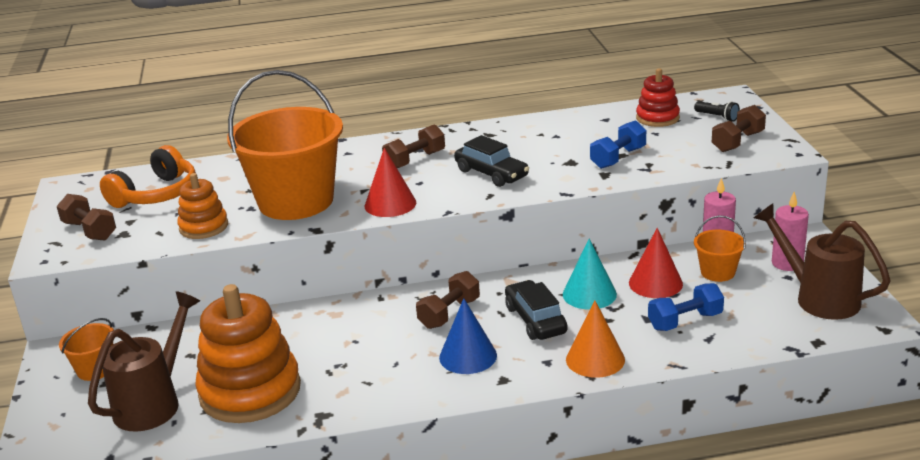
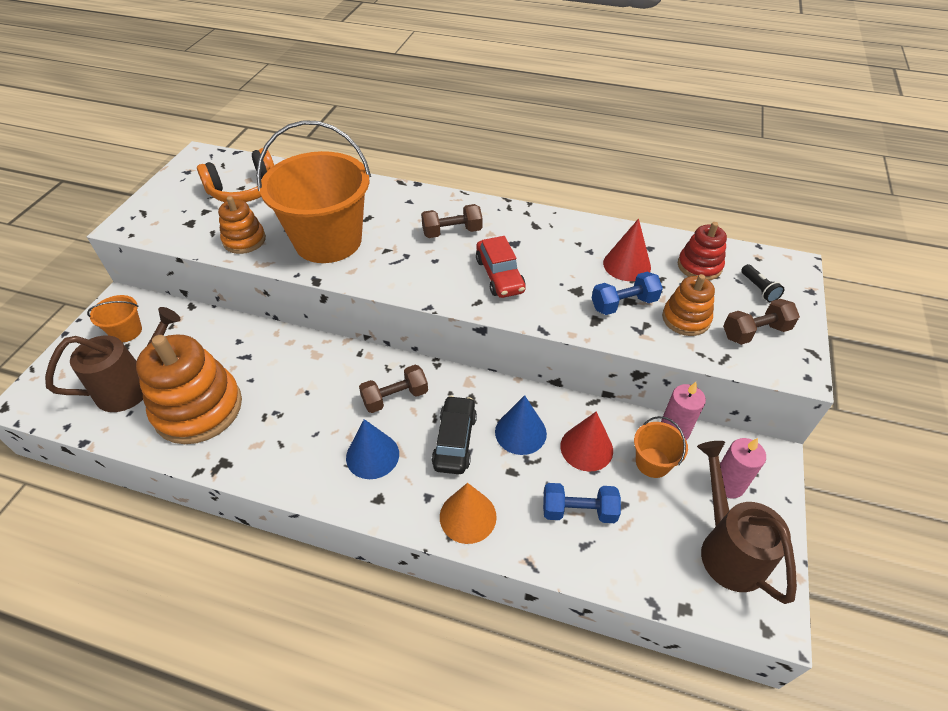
camera: 25 degrees right, 20 degrees up
brown dumbbell [57,194,116,241] -> none
red cone [365,148,416,217] -> red cone moved to [603,219,651,281]
black car [454,135,529,187] -> red car [476,236,526,298]
turquoise cone [563,239,617,310] -> blue cone [495,395,547,455]
none -> orange stacking toy [662,274,715,336]

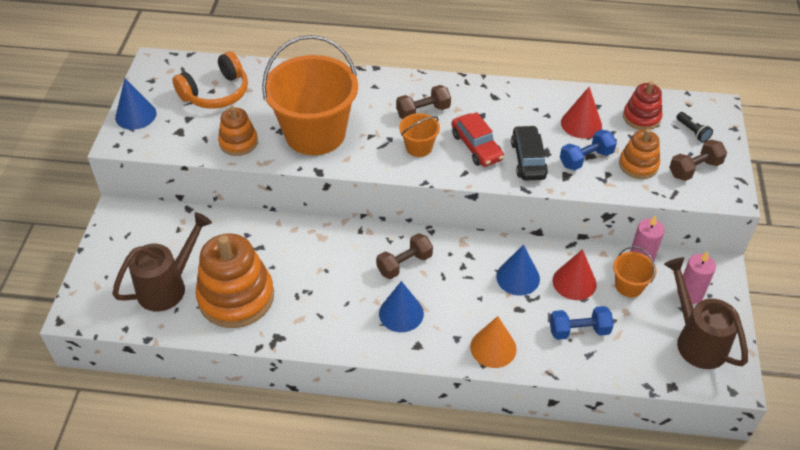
camera: 10 degrees left, 0 degrees up
orange bucket [87,295,142,342] -> orange bucket moved to [399,113,440,157]
black car [432,395,477,474] -> black car moved to [511,125,548,181]
none -> blue cone [115,78,157,130]

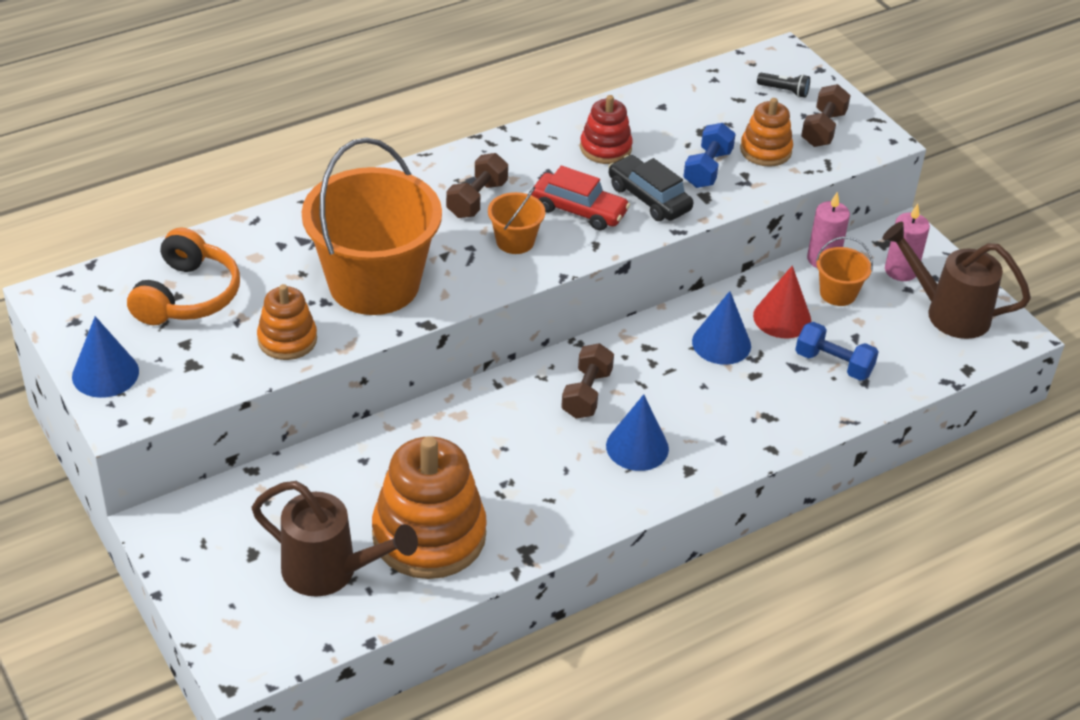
camera: 40 degrees left, 5 degrees down
brown watering can [112,212,212,311] -> brown watering can turned 105 degrees clockwise [251,481,418,597]
orange cone [470,316,517,368] -> none
blue dumbbell [550,306,614,340] -> blue dumbbell turned 75 degrees clockwise [795,322,879,381]
red cone [561,87,602,138] -> none
red stacking toy [623,81,662,130] -> red stacking toy moved to [580,95,633,164]

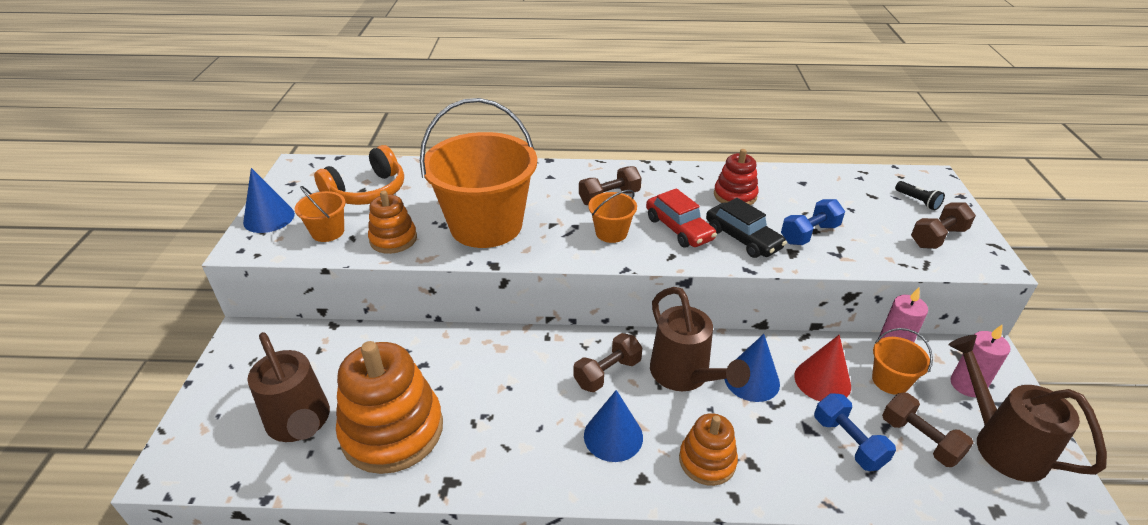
camera: 35 degrees right, 5 degrees down
black car [608,155,694,221] -> black car turned 150 degrees clockwise [706,198,787,258]
orange stacking toy [740,98,793,167] -> orange stacking toy moved to [679,413,738,486]
none -> orange bucket [295,186,346,242]
none -> brown watering can [650,287,750,391]
none -> brown dumbbell [882,393,973,467]

